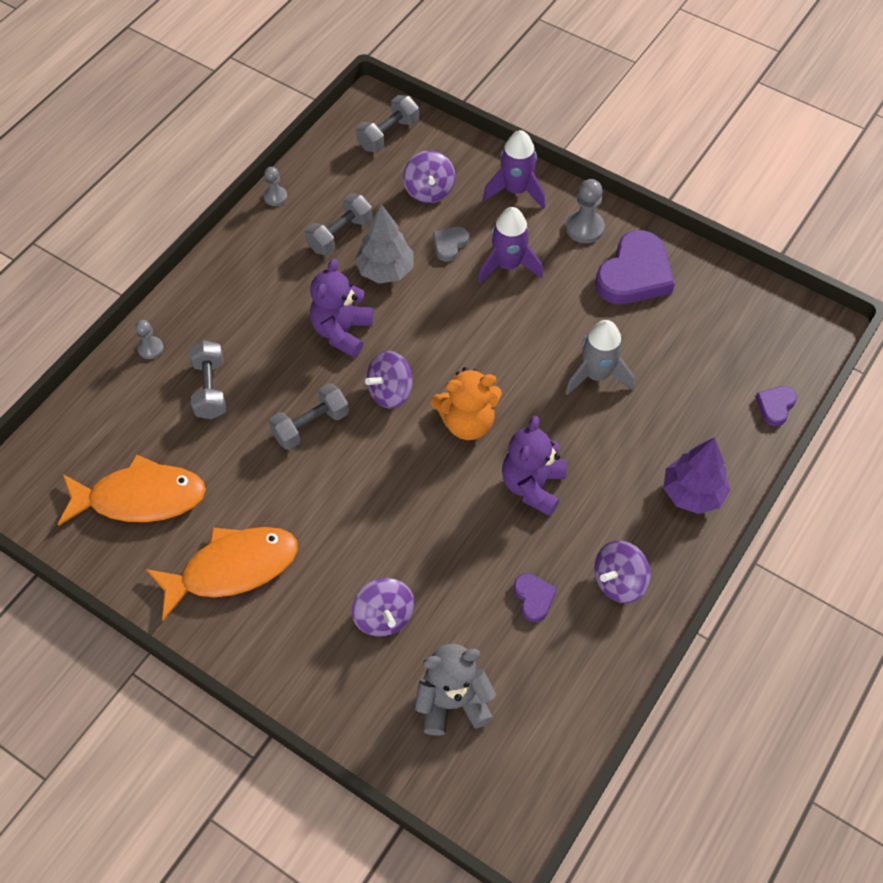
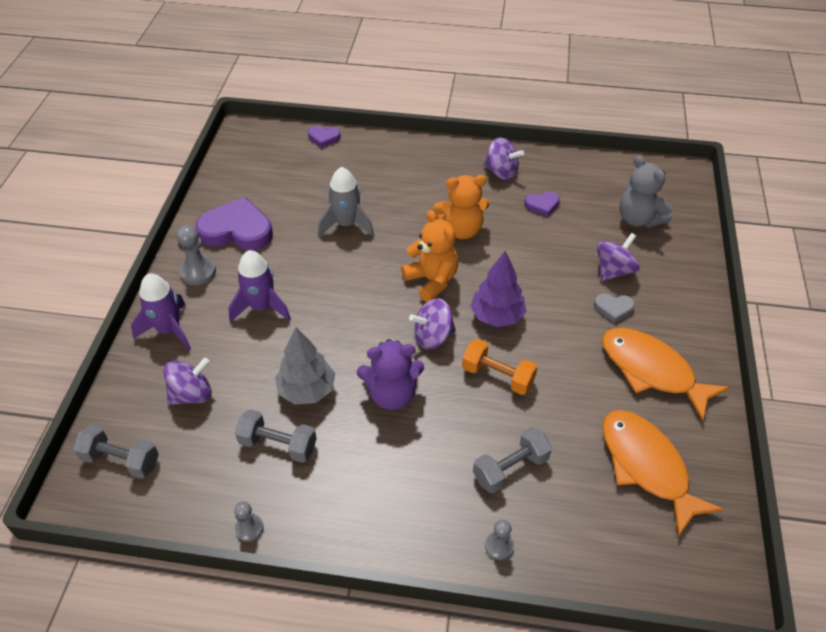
camera: 115 degrees left, 10 degrees down
grey dumbbell [269,383,349,450] -> orange dumbbell [462,339,538,395]
purple spinning top [365,351,413,409] -> purple spinning top turned 135 degrees clockwise [409,298,456,349]
grey heart [433,226,469,262] -> grey heart moved to [594,293,635,323]
purple teddy bear [502,416,566,516] -> orange teddy bear [433,175,489,239]
purple heart [514,573,557,622] -> purple heart turned 150 degrees counterclockwise [524,192,560,217]
purple tree [663,437,730,514] -> purple tree moved to [470,251,527,327]

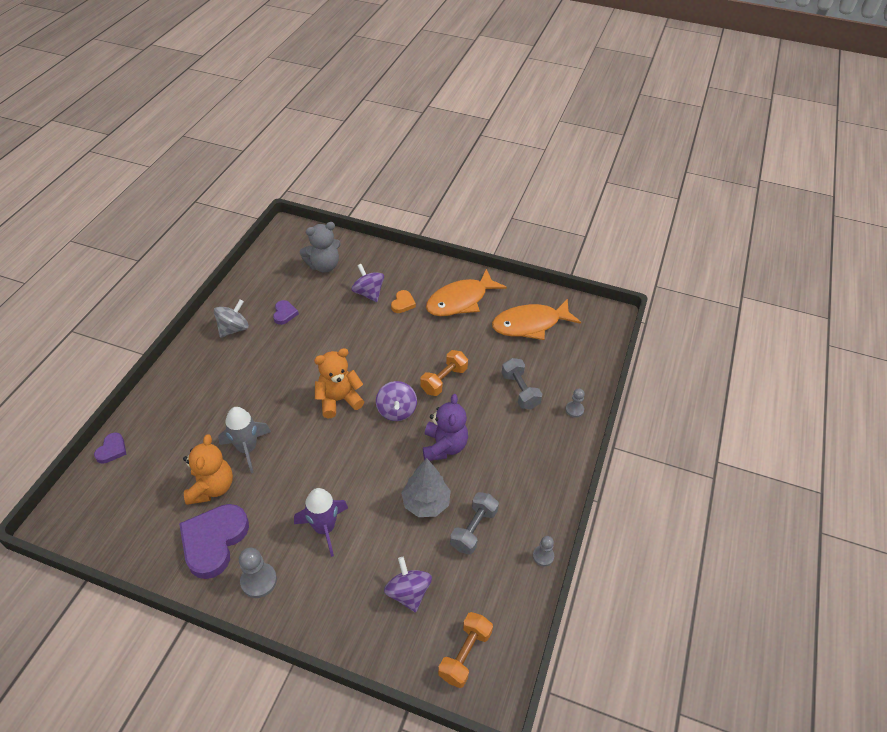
camera: 80 degrees left, 0 degrees up
grey dumbbell [73,424,159,479] -> orange dumbbell [438,612,493,688]
purple rocket [131,273,191,351] -> none
orange teddy bear [433,175,489,239] -> orange teddy bear moved to [183,434,233,505]
purple tree [470,251,527,327] -> none
purple spinning top [484,137,524,180] -> grey spinning top [214,299,249,338]
grey heart [594,293,635,323] -> orange heart [391,290,416,313]

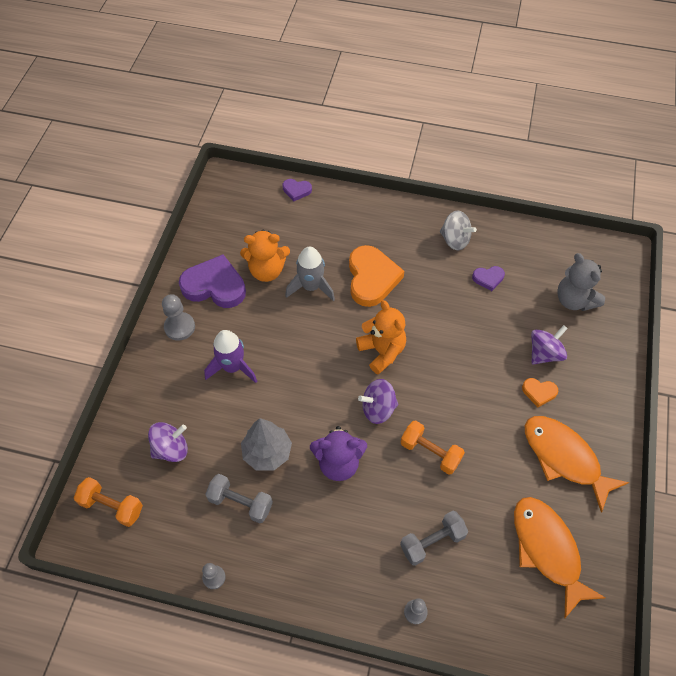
camera: 85 degrees right, 10 degrees up
none -> orange heart [349,245,404,307]

